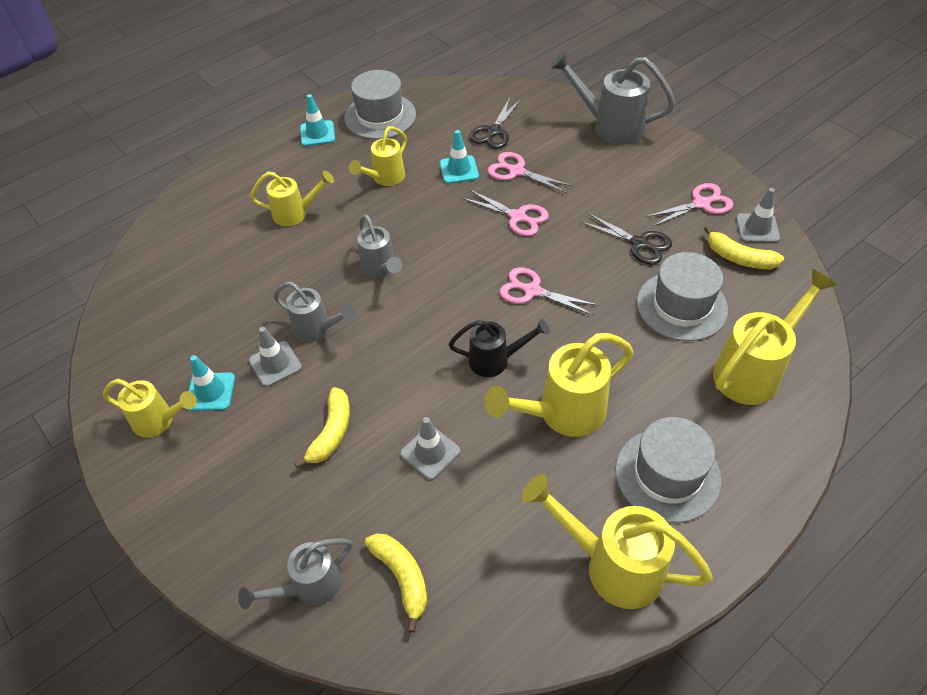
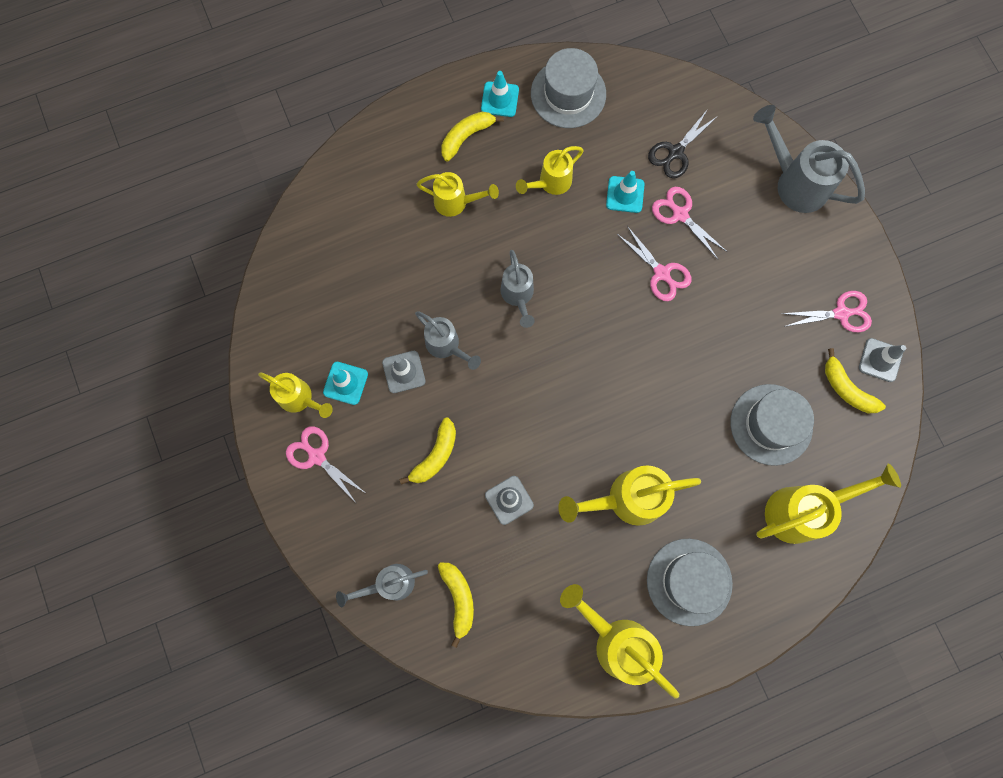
camera: 15 degrees right, 25 degrees up
black watering can [449,319,550,377] -> none
pink scissors [500,267,598,315] -> pink scissors moved to [286,426,367,504]
black scissors [581,213,672,265] -> none
none -> yellow banana [441,112,504,162]

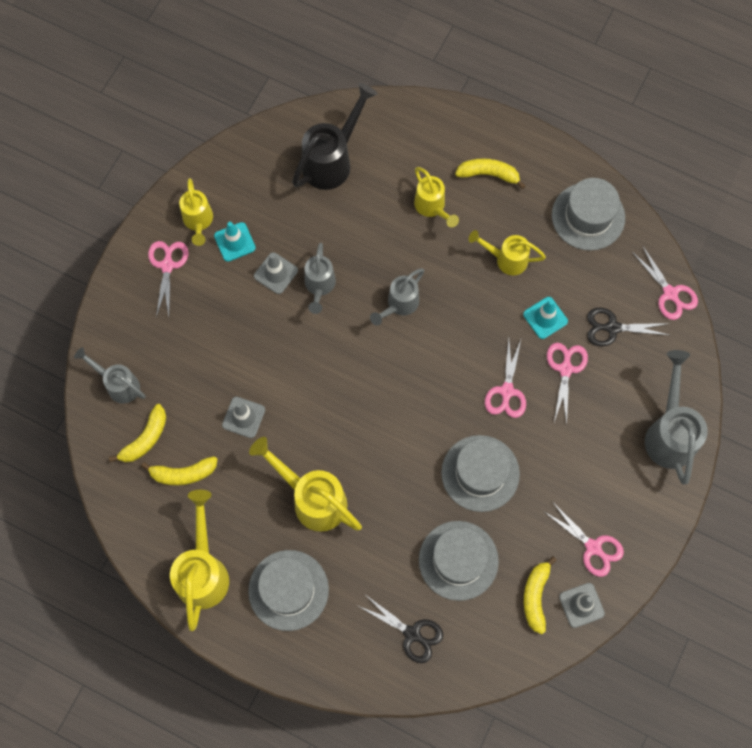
camera: 50 degrees right, 5 degrees down
yellow banana [400,417,456,485] -> yellow banana moved to [141,456,218,486]
turquoise traffic cone [481,71,519,117] -> none
yellow watering can [756,463,901,544] -> black scissors [358,595,443,663]
none -> black watering can [292,83,377,190]
none -> grey hat [441,435,520,512]
none -> pink scissors [632,245,698,320]

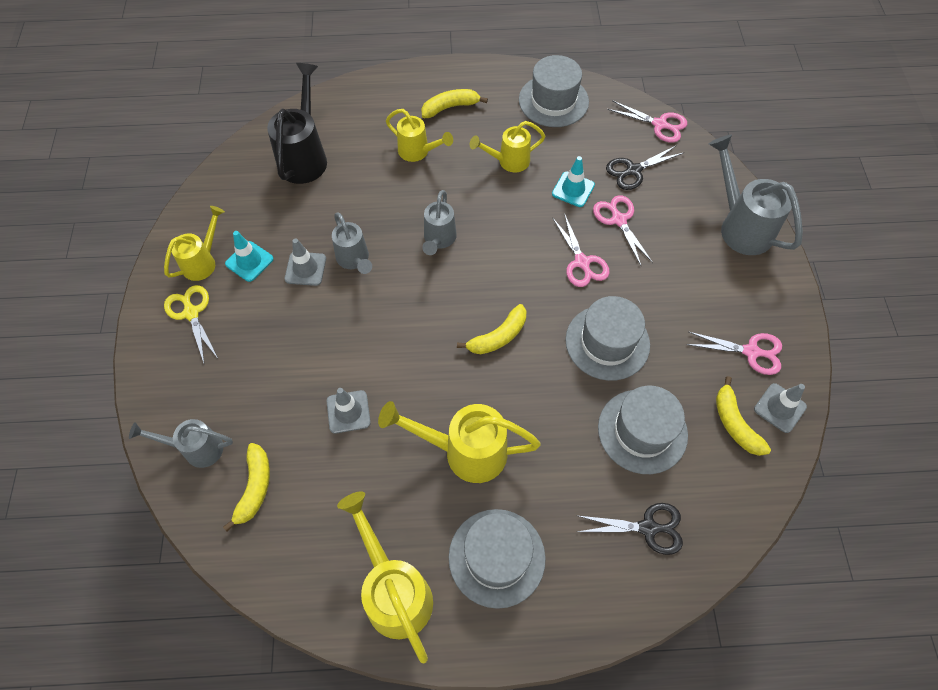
camera: 30 degrees left, 10 degrees down
yellow banana [141,456,218,486] -> yellow banana moved to [457,304,526,354]
pink scissors [148,241,188,317] -> yellow scissors [164,285,219,365]
yellow watering can [179,178,213,246] -> yellow watering can turned 105 degrees counterclockwise [164,206,225,281]

